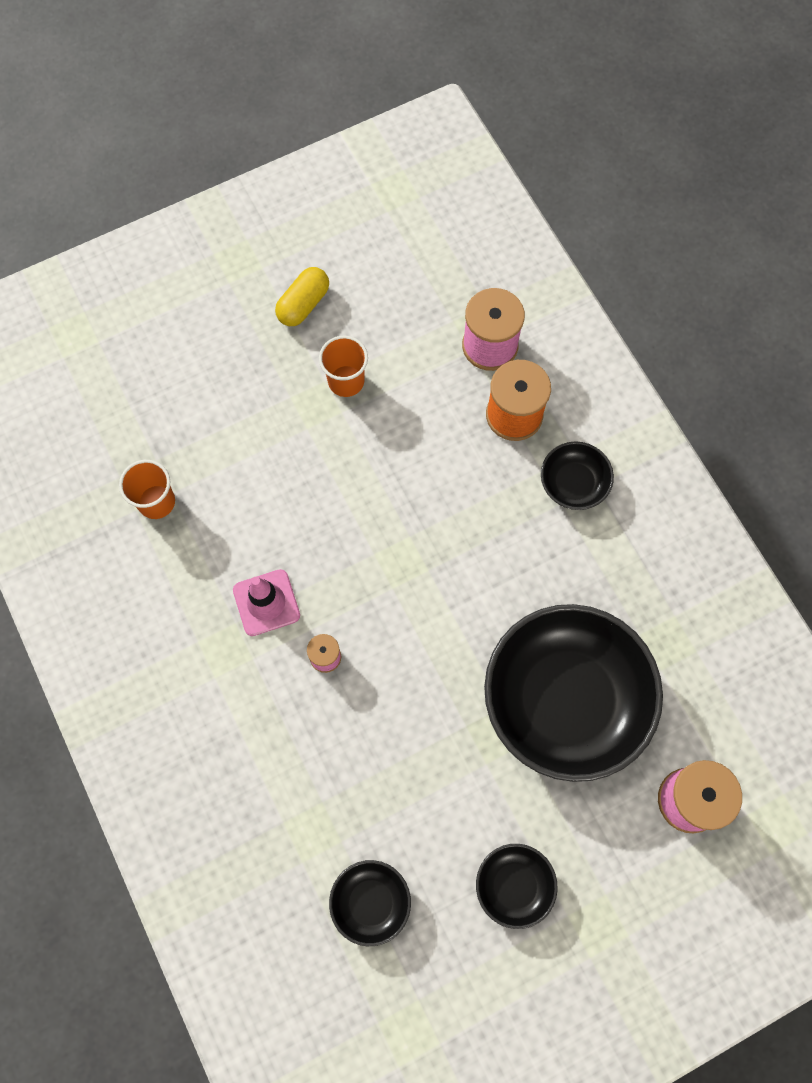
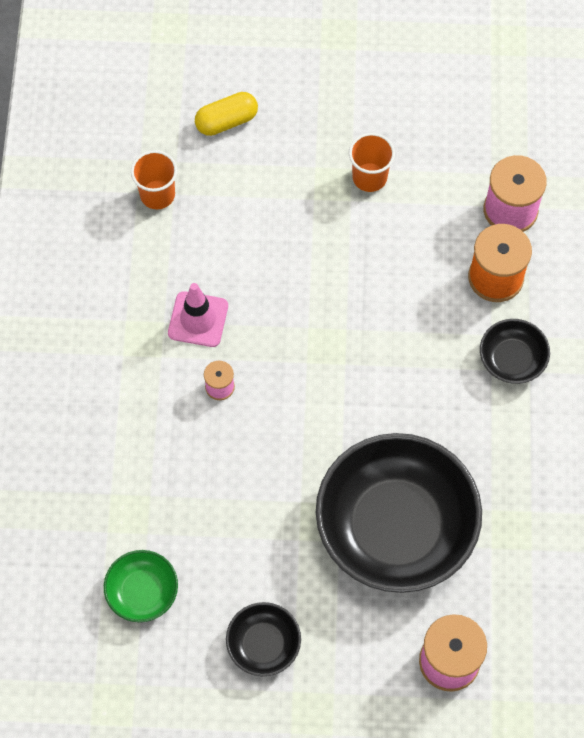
camera: 30 degrees right, 5 degrees down
yellow capsule [275,267,329,326] -> yellow capsule moved to [195,92,258,136]
black bowl [329,860,411,946] -> green bowl [104,550,178,622]

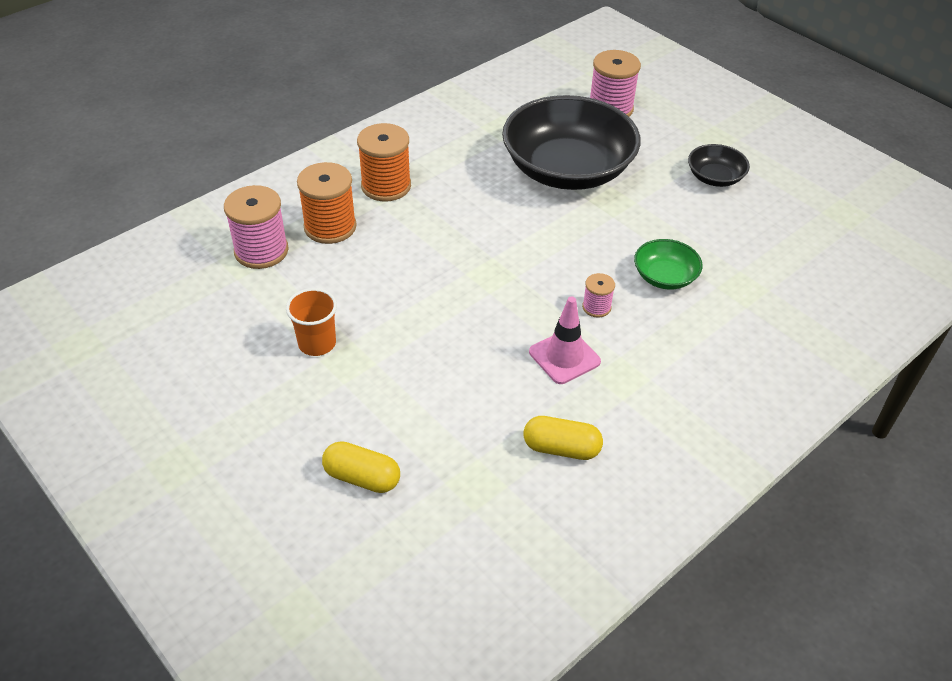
camera: 135 degrees left, 20 degrees down
green bowl [104,550,178,622] -> green bowl moved to [634,239,703,290]
orange cup [131,150,177,209] -> none
black bowl [480,319,550,384] -> orange spool [357,123,411,201]
none -> yellow capsule [524,416,603,460]

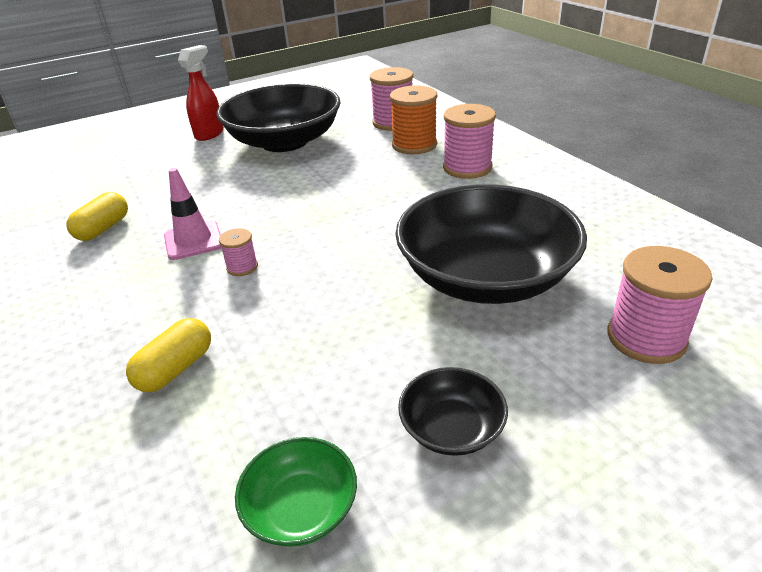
camera: 105 degrees right, 10 degrees down
orange cup [286,288,337,356] -> black bowl [216,83,341,152]
yellow capsule [322,441,400,493] -> yellow capsule moved to [126,318,211,392]
orange spool [357,123,411,201] -> pink spool [443,104,496,179]
green bowl [634,239,703,290] -> green bowl moved to [235,437,357,547]
none -> red spray bottle [178,45,224,141]

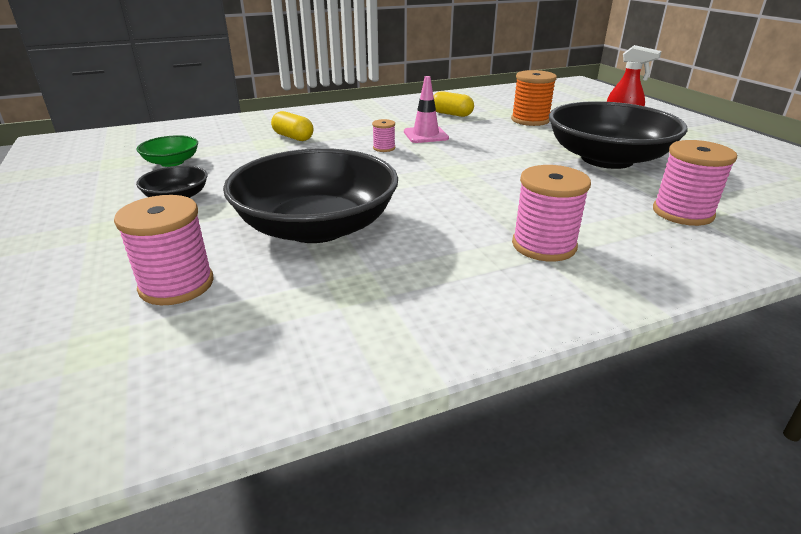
camera: 95 degrees right, 5 degrees down
orange spool [390,85,437,154] -> orange spool moved to [511,70,557,126]

